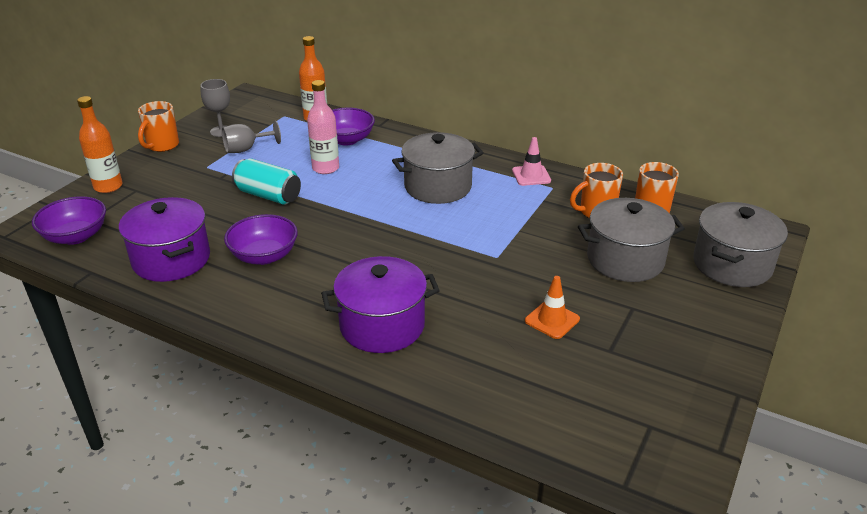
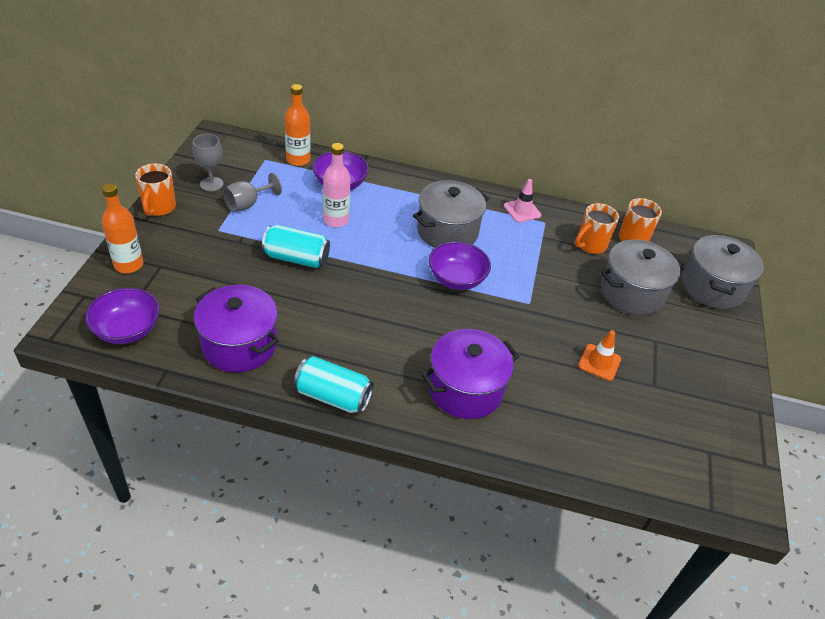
camera: 20 degrees left, 10 degrees up
purple bowl [224,214,298,265] -> purple bowl moved to [429,241,491,290]
none -> turquoise can [294,356,374,413]

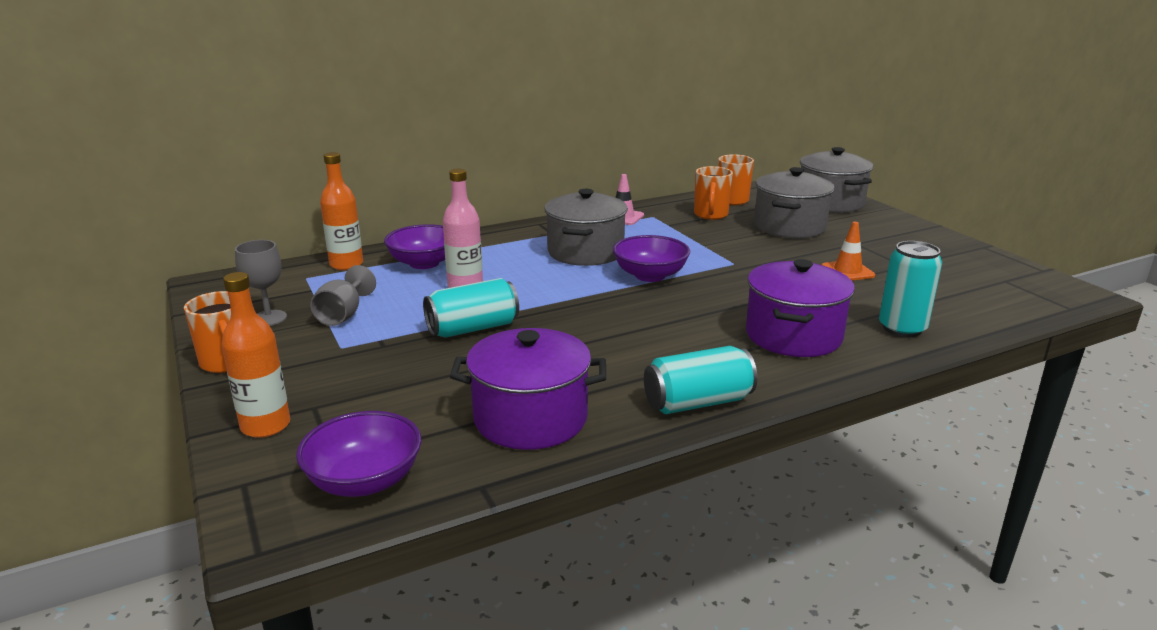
camera: 35 degrees left, 20 degrees down
none -> turquoise can [879,241,942,337]

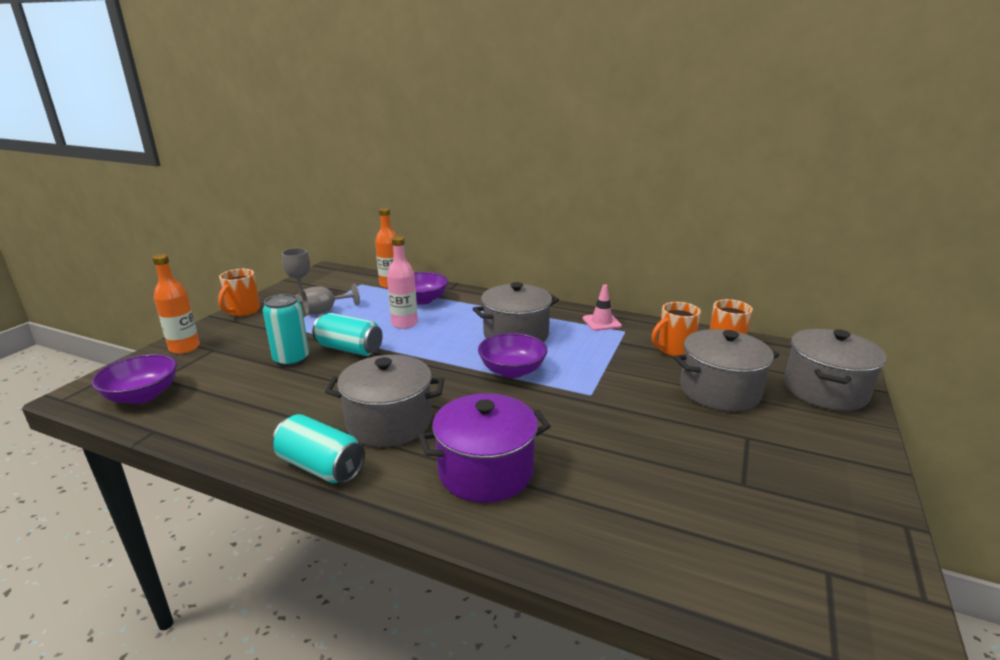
camera: 50 degrees right, 0 degrees up
purple pot [450,328,606,450] -> none
orange traffic cone [822,222,875,280] -> none
turquoise can [879,241,942,337] -> turquoise can moved to [263,294,309,367]
none -> grey pot [325,355,444,447]

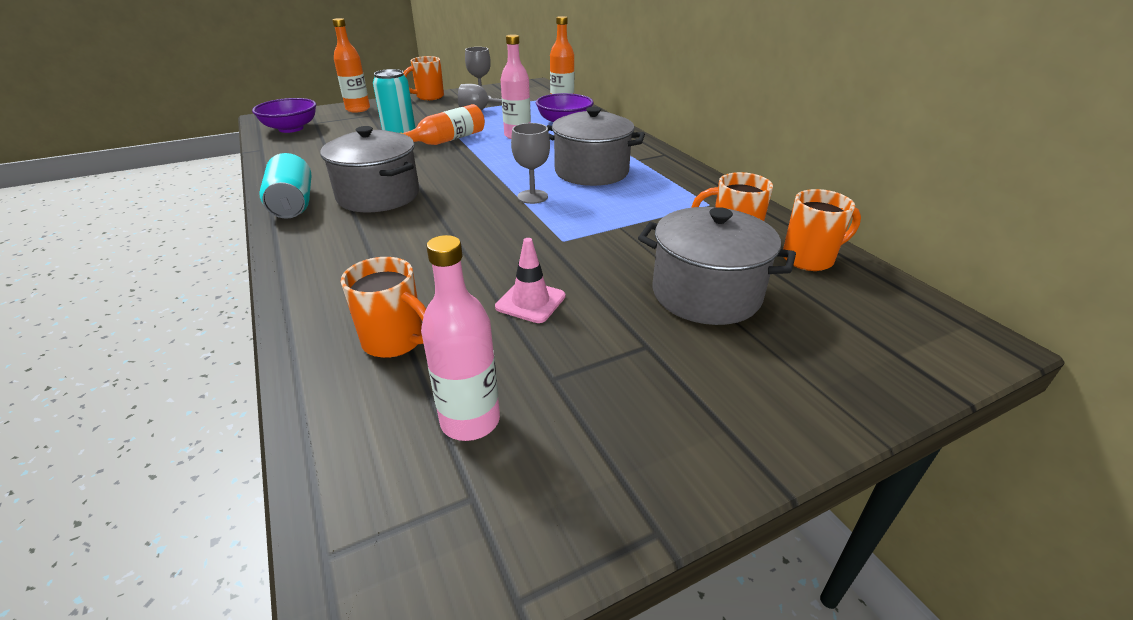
camera: 40 degrees right, 10 degrees up
turquoise can [312,313,383,356] -> orange bottle [401,104,485,145]
purple pot [418,393,551,503] -> none
purple bowl [478,333,547,378] -> grey goblet [511,123,550,204]
pink traffic cone [583,284,622,331] -> pink traffic cone moved to [495,238,565,323]
grey pot [784,329,887,411] -> none
none -> orange mug [341,257,426,358]
none -> pink bottle [421,235,500,441]

